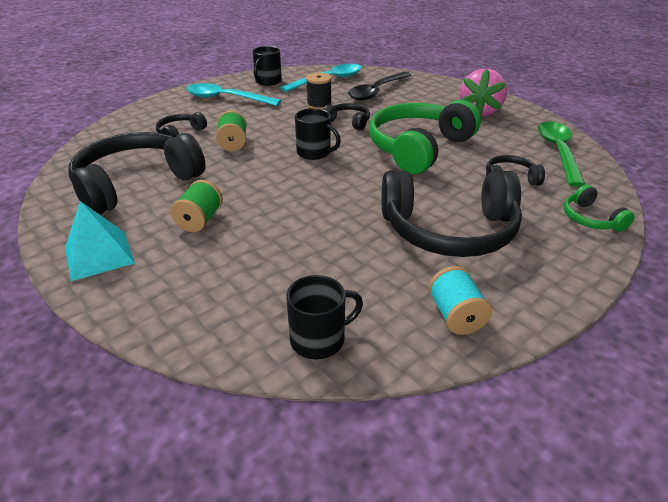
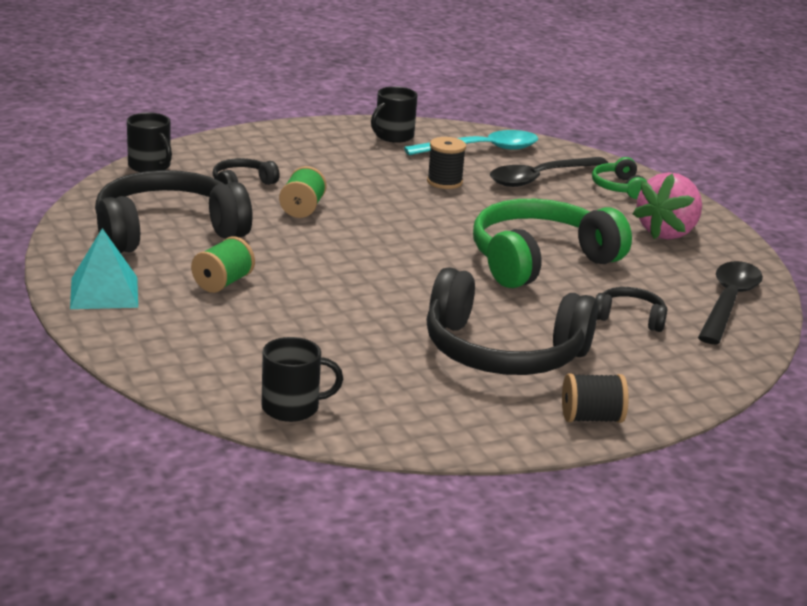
camera: 15 degrees right, 10 degrees down
turquoise spoon [186,83,281,106] -> none
black mug [295,108,341,160] -> black mug moved to [127,113,172,172]
black headphones [323,103,370,130] -> none
turquoise spool [428,266,492,335] -> none
green spoon [538,121,585,187] -> black spoon [698,261,763,344]
green headphones [564,185,635,232] -> green headphones moved to [592,157,647,199]
none -> black spool [562,373,629,423]

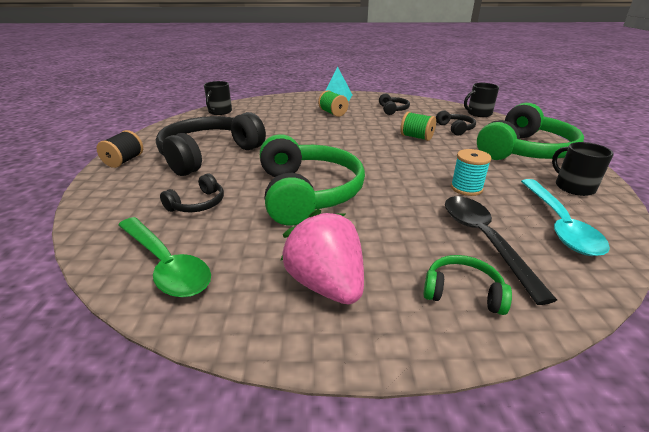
camera: 115 degrees right, 5 degrees up
black headphones [95,170,253,253] -> black headphones [379,93,410,115], size x0.46
black spool [427,137,466,189] -> turquoise spool [451,149,492,196]
black spoon [698,261,763,344] -> green spoon [118,217,211,298]
none -> green headphones [477,103,584,160]

